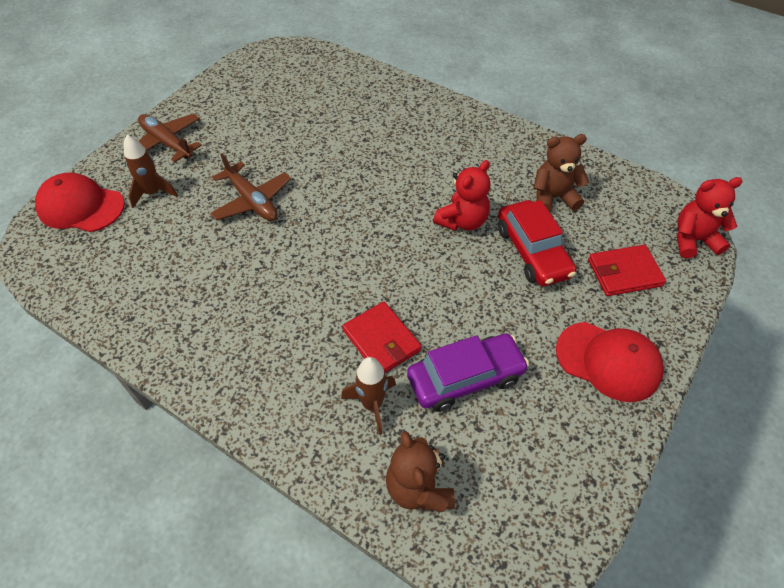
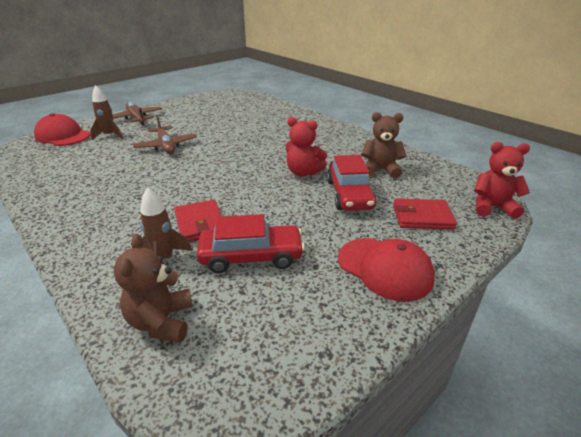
camera: 15 degrees right, 20 degrees down
purple car [407,334,529,412] -> red car [197,214,305,273]
red teddy bear [433,160,490,231] -> red teddy bear turned 60 degrees clockwise [286,117,327,177]

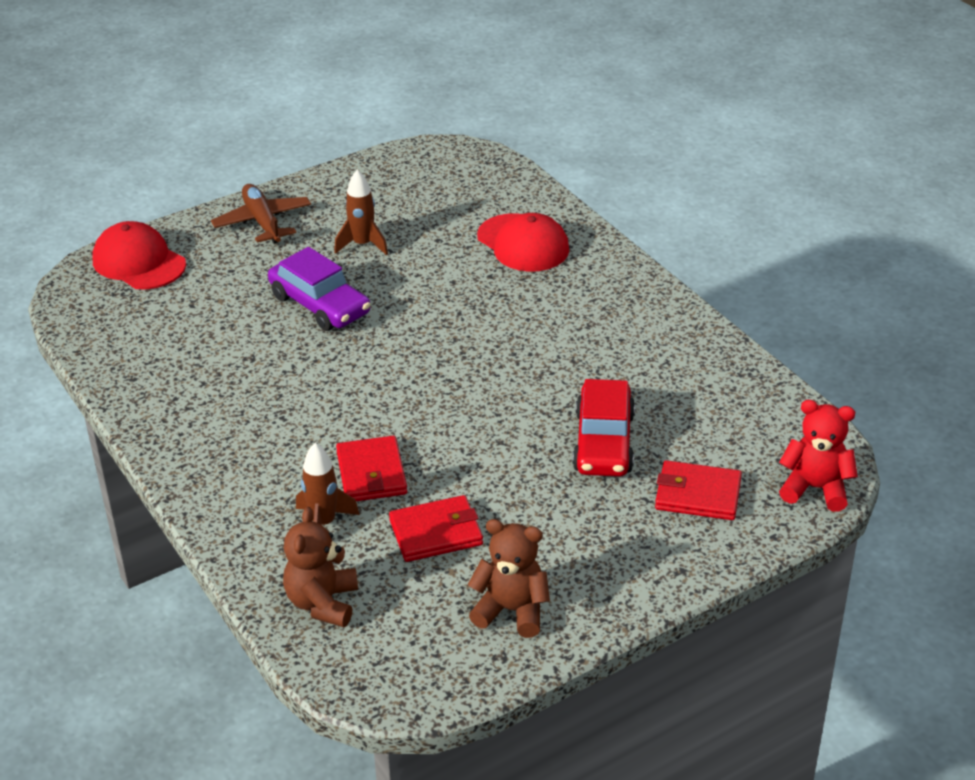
camera: 10 degrees right, 5 degrees up
brown rocket [90,85,123,140] -> brown rocket moved to [334,170,388,255]
brown plane [133,115,197,154] -> purple car [268,247,370,331]
red car [197,214,305,273] -> red wallet [389,495,483,562]
red teddy bear [286,117,327,177] -> none
red cap [338,238,435,302] -> red cap moved to [477,213,569,272]
brown teddy bear [361,112,406,178] -> brown teddy bear moved to [468,519,550,638]

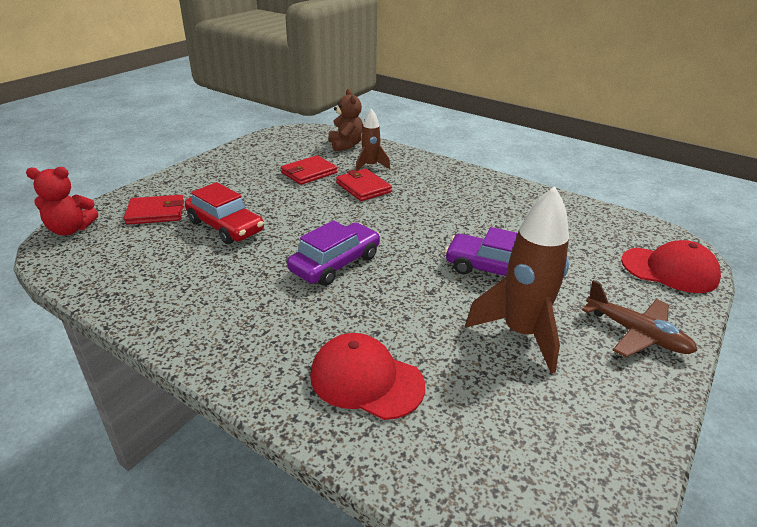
camera: 155 degrees right, 5 degrees down
brown rocket [334,170,388,255] -> brown rocket [465,186,569,373], size x1.77
brown teddy bear [468,519,550,638] -> none
red car [572,379,635,477] -> red car turned 150 degrees clockwise [185,182,264,244]
none -> purple car [287,220,380,286]

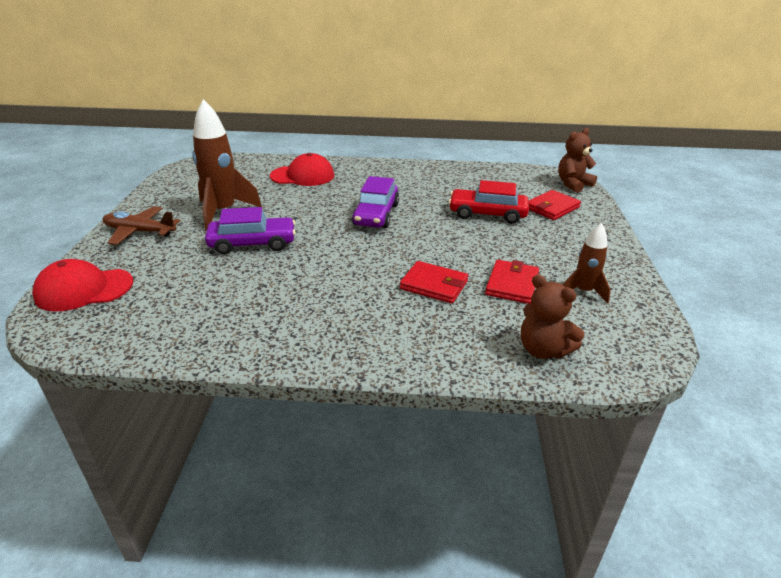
camera: 150 degrees right, 0 degrees up
red teddy bear [26,167,98,235] -> brown teddy bear [558,128,597,193]
brown rocket [356,109,390,171] -> brown rocket moved to [563,223,611,303]

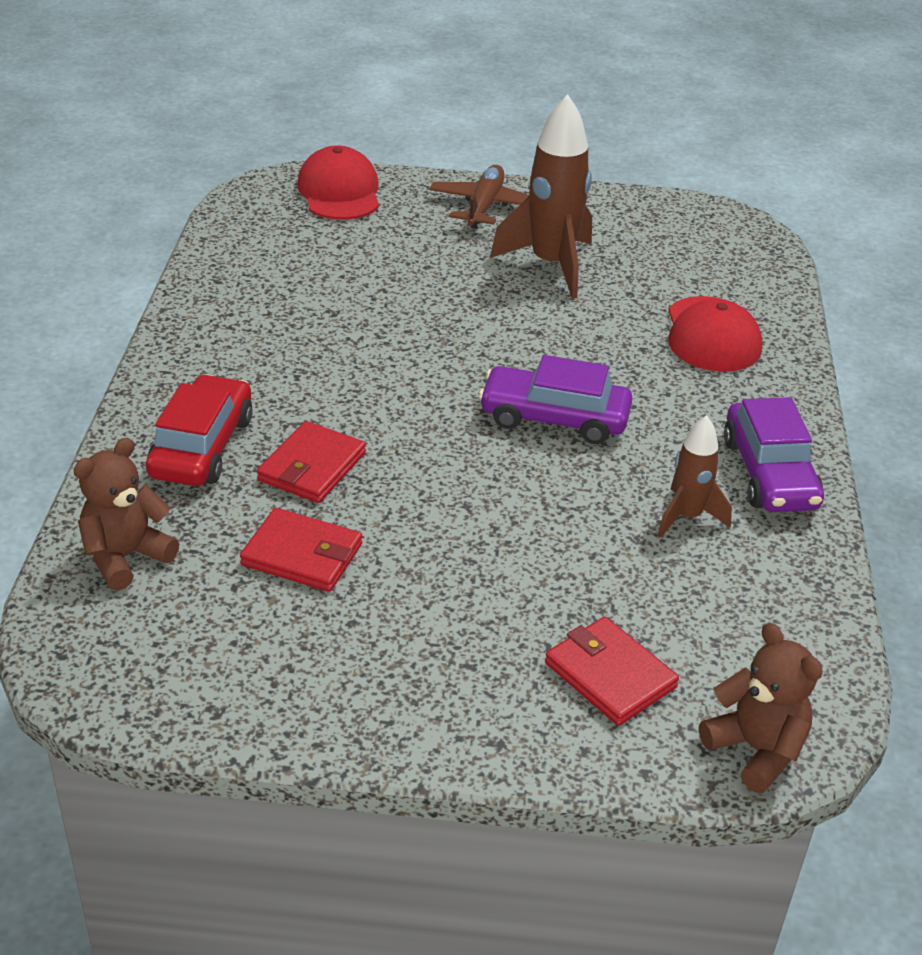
camera: 90 degrees right, 5 degrees up
purple car [205,207,296,254] -> purple car moved to [724,397,824,512]
red car [448,180,529,224] -> red car moved to [146,374,253,486]
brown rocket [563,223,611,303] -> brown rocket moved to [658,415,732,538]

